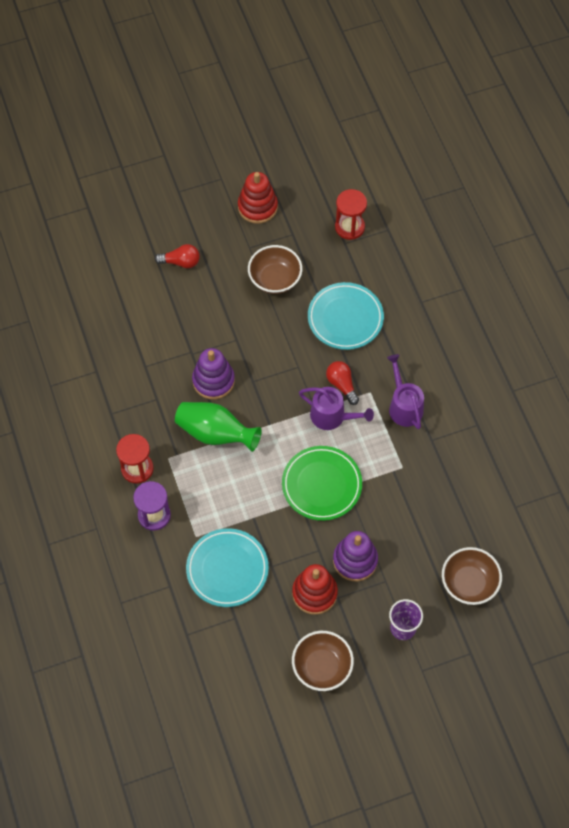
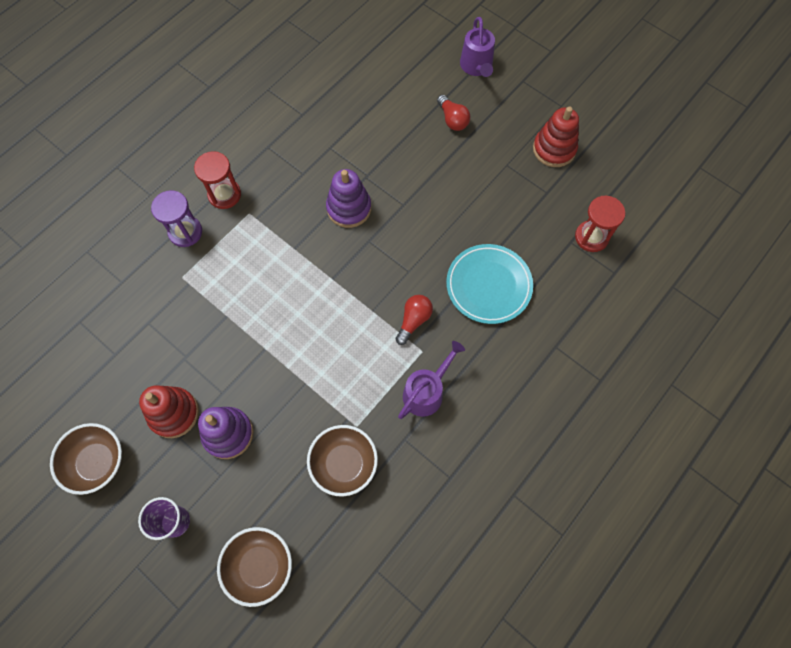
camera: 60 degrees right, 5 degrees up
green vase [175,402,262,452] -> none
turquoise plate [186,528,269,607] -> none
brown bowl [248,245,303,294] -> brown bowl moved to [307,425,378,497]
green plate [282,446,362,521] -> none
purple watering can [299,387,374,430] -> purple watering can moved to [460,17,495,77]

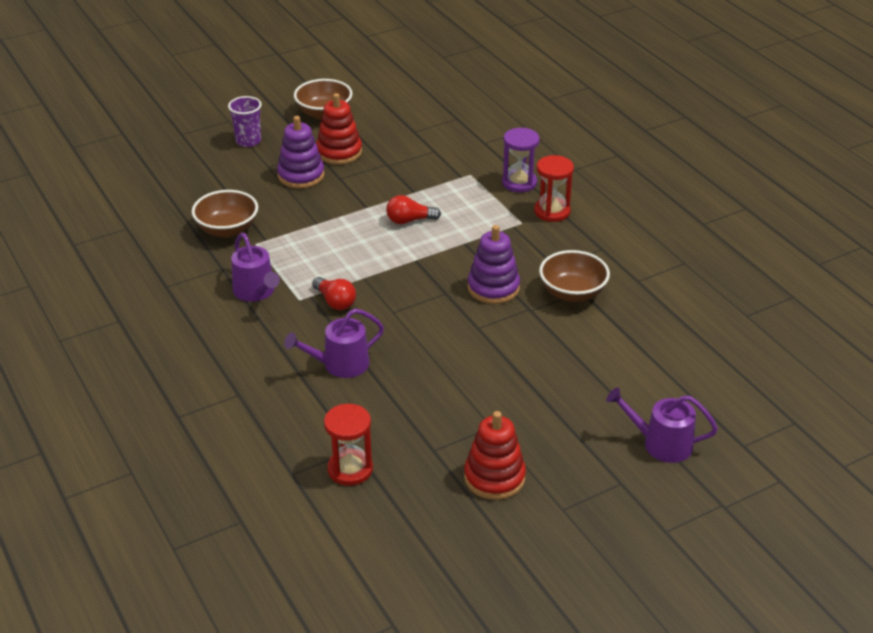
camera: 110 degrees right, 30 degrees down
brown bowl [217,527,292,607] -> brown bowl moved to [539,250,610,302]
red light bulb [437,95,470,131] -> red light bulb moved to [386,195,441,224]
turquoise plate [446,244,533,324] -> purple watering can [284,309,384,378]

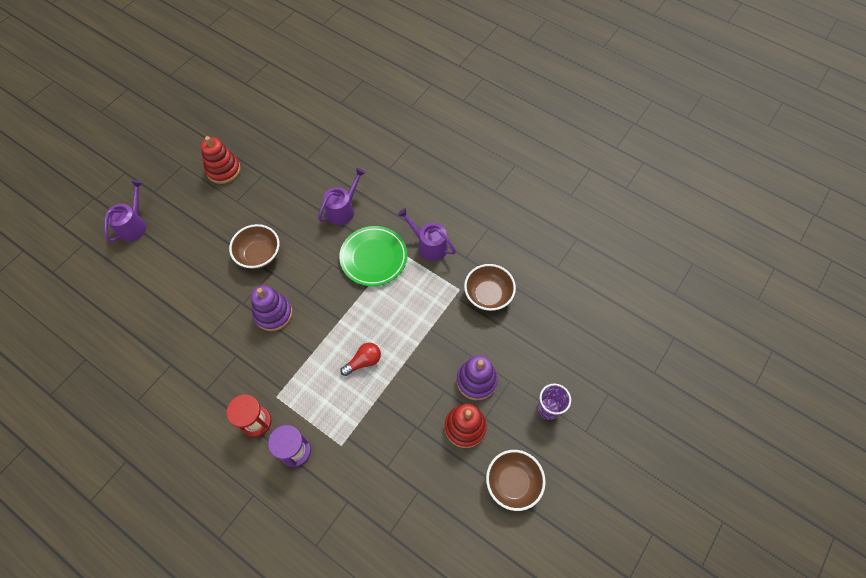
camera: 155 degrees right, 25 degrees up
red light bulb [312,277,356,310] -> green plate [339,226,407,286]
red hourglass [324,404,373,486] -> none
brown bowl [539,250,610,302] -> brown bowl moved to [229,224,280,269]
purple watering can [606,387,718,463] -> purple watering can turned 60 degrees counterclockwise [104,180,146,242]

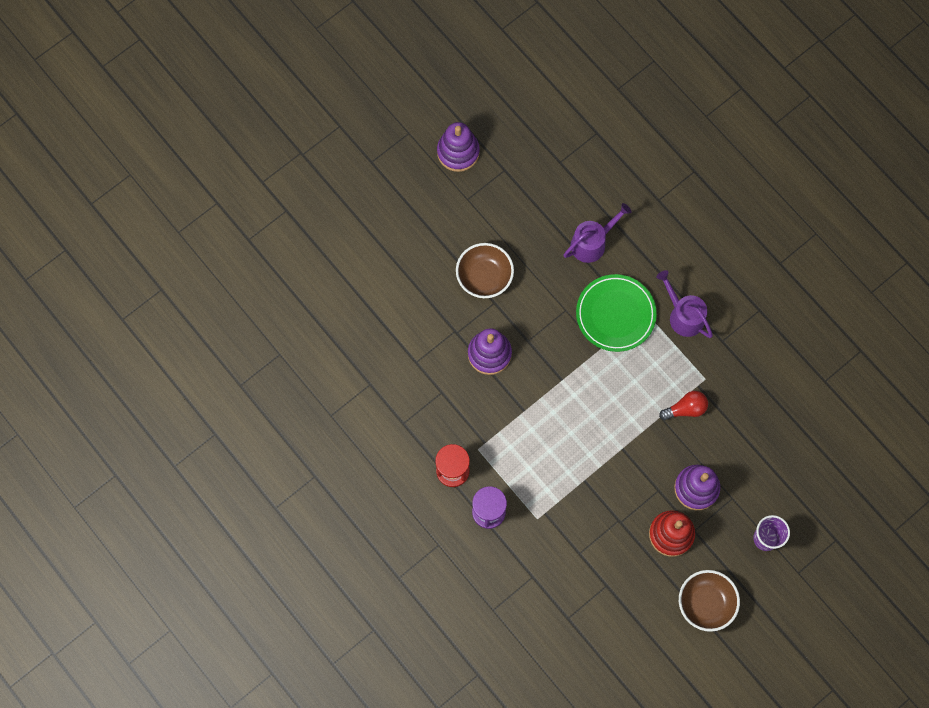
camera: 15 degrees right, 10 degrees up
purple watering can [104,180,146,242] -> none
red stacking toy [201,136,241,184] -> purple stacking toy [437,122,480,172]
red light bulb [340,343,381,376] -> red light bulb moved to [659,391,708,420]
brown bowl [464,264,516,311] -> none

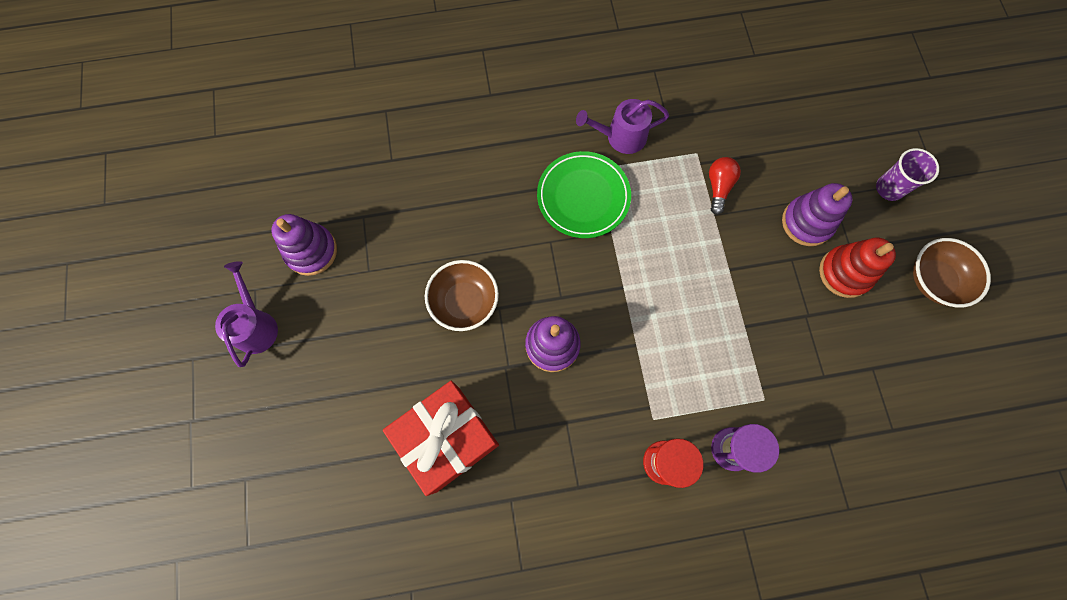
camera: 60 degrees left, 0 degrees up
purple watering can [563,203,632,263] -> purple watering can moved to [215,261,278,367]
none -> red gift [383,381,499,496]

